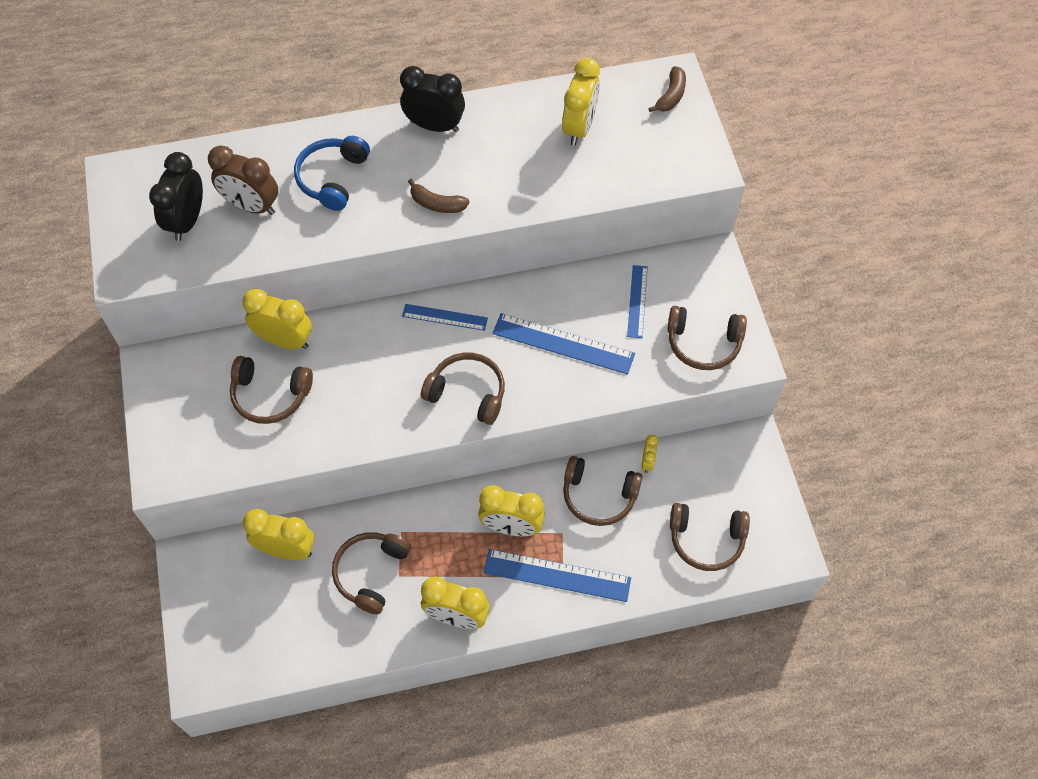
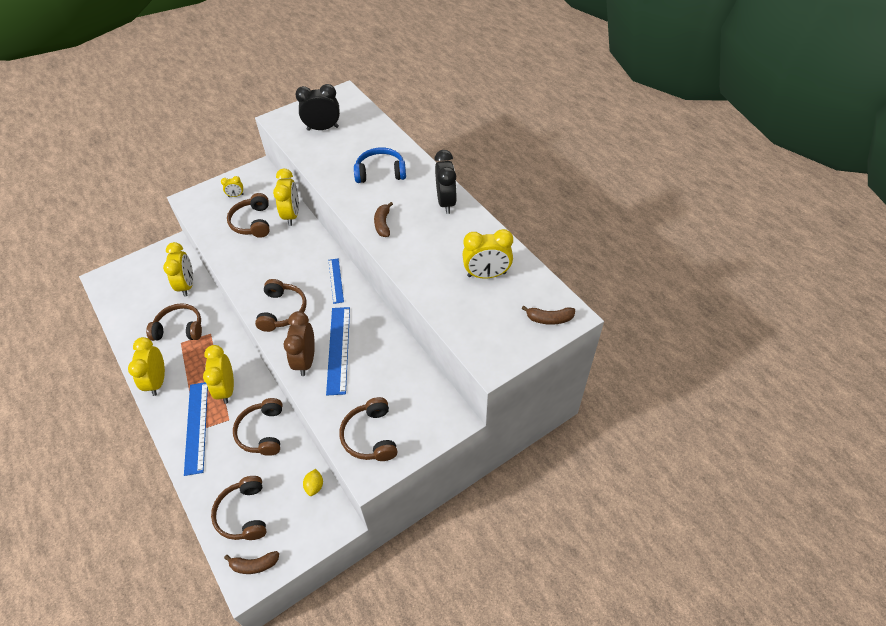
camera: 70 degrees right, 10 degrees down
brown clock [208,145,278,215] -> brown clock moved to [283,311,315,376]
blue ruler [627,265,648,338] -> none
yellow clock [641,435,658,473] -> yellow clock moved to [221,176,244,197]
none -> brown banana [224,551,279,574]
none -> yellow lemon [303,469,323,496]

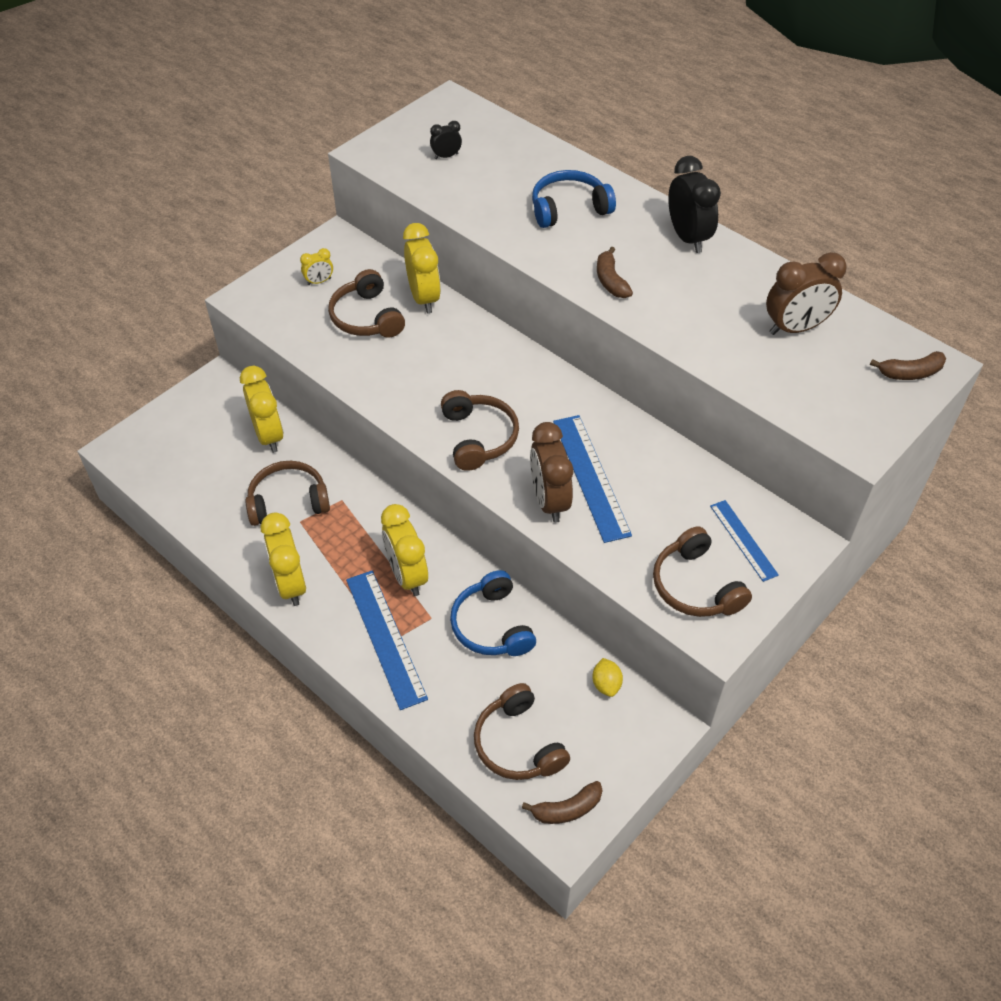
camera: 15 degrees left, 0 degrees up
brown headphones [233,398,282,456] -> blue headphones [450,570,536,656]
black clock [295,84,340,131] -> black clock [430,121,462,159], size x0.50
blue ruler [328,258,344,304] -> blue ruler moved to [710,500,779,582]
yellow clock [462,229,513,279] -> brown clock [766,252,847,335]

